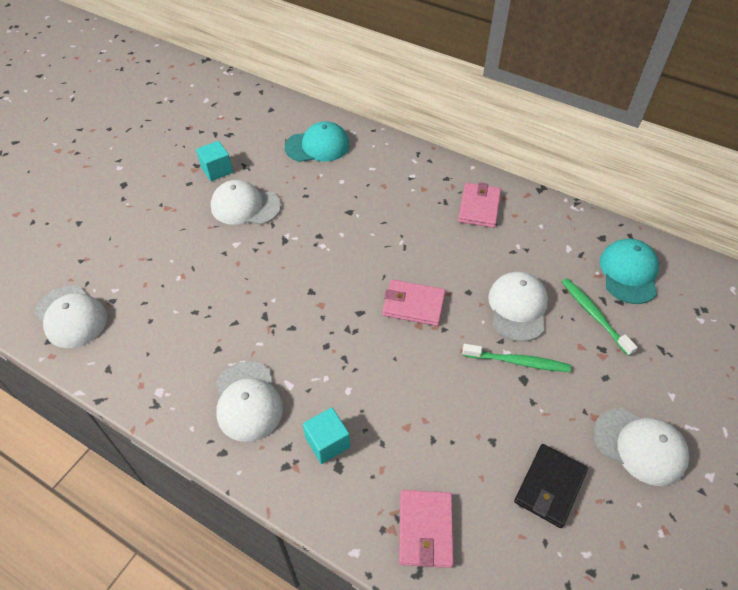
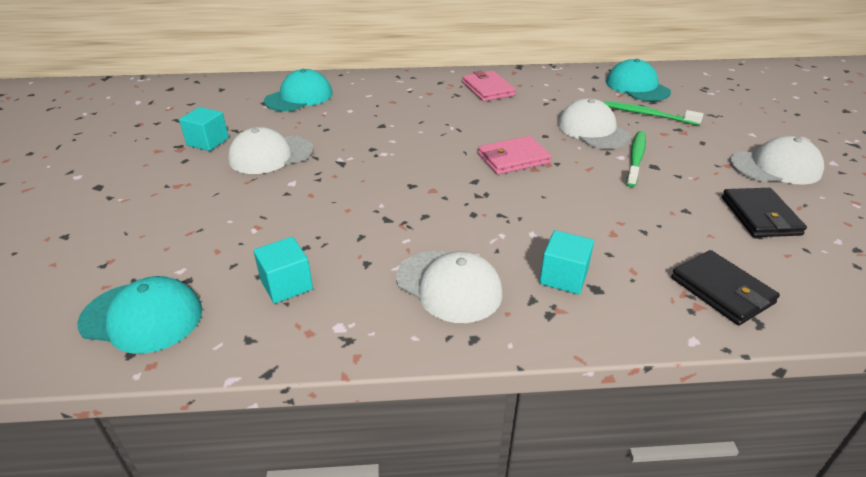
camera: 35 degrees left, 15 degrees down
white cap [34,285,107,348] -> turquoise cap [77,276,202,354]
pink wallet [399,490,454,568] -> black wallet [671,250,780,325]
green toothbrush [462,344,571,372] -> green toothbrush turned 45 degrees counterclockwise [626,131,646,187]
none -> turquoise cube [253,237,313,304]

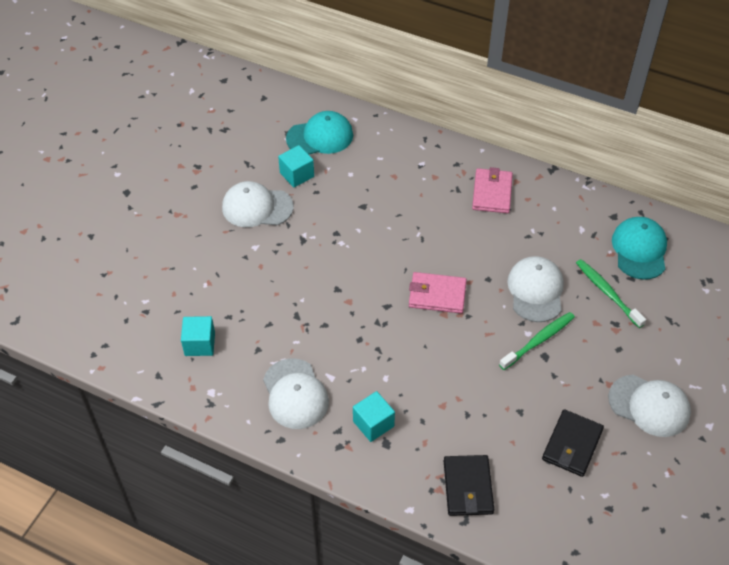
camera: 30 degrees right, 15 degrees up
turquoise cap [77,276,202,354] -> none
turquoise cube [179,107,229,151] -> turquoise cube moved to [278,145,314,187]

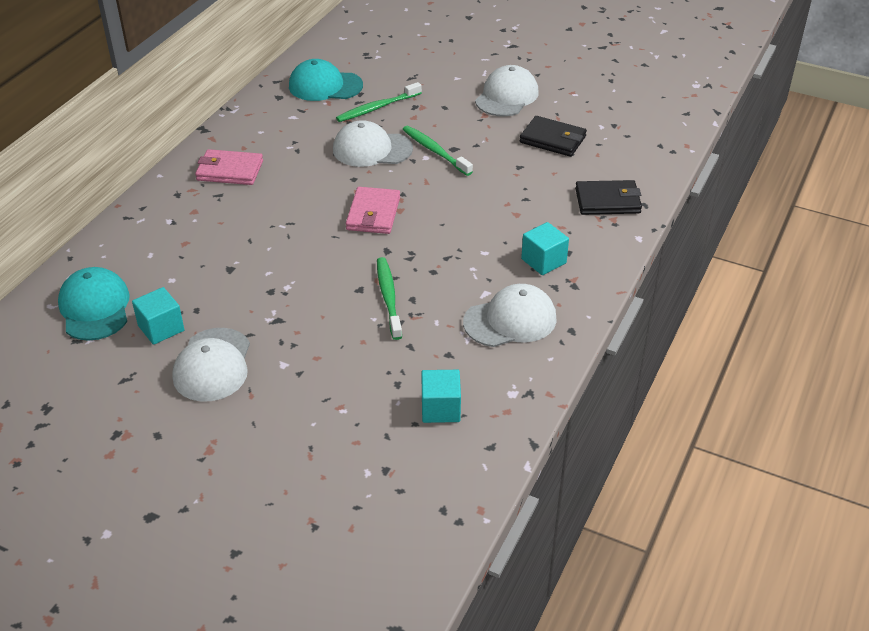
camera: 90 degrees left, 10 degrees down
none -> green toothbrush [377,257,402,340]

